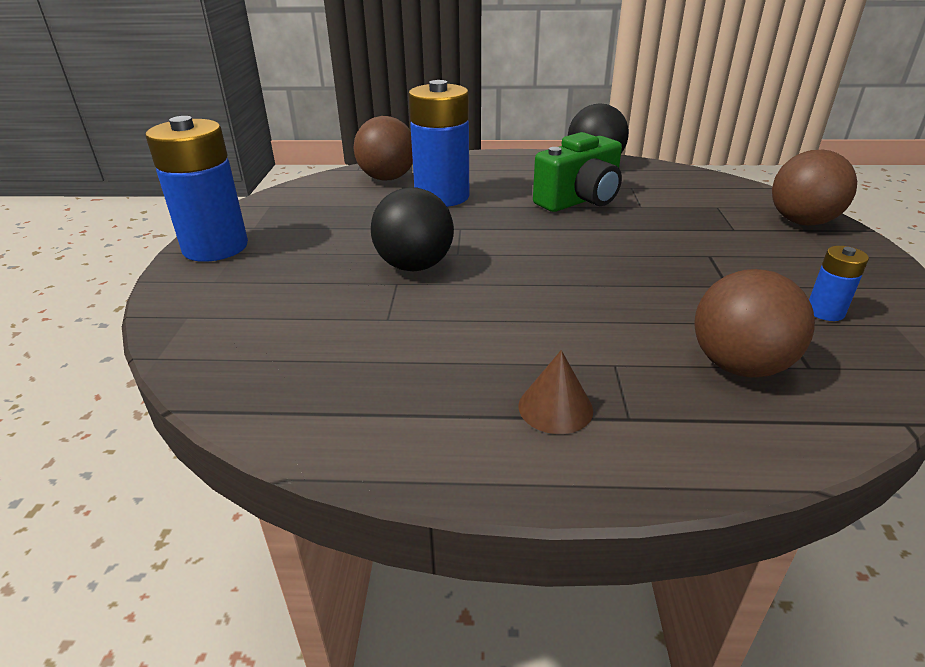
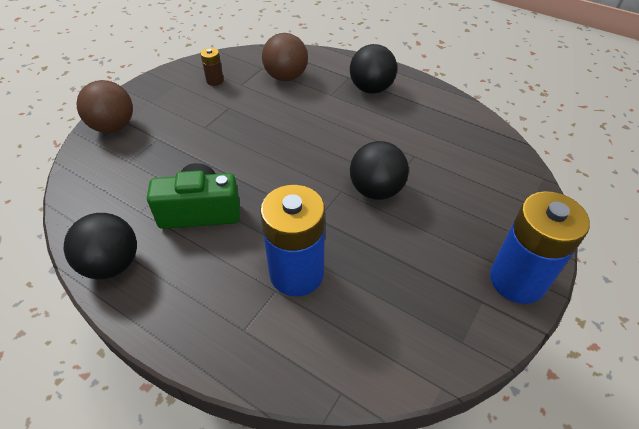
camera: 150 degrees left, 15 degrees up
brown ball [354,116,413,180] -> none
brown cone [518,350,593,434] -> black ball [350,44,397,94]
blue battery [809,246,869,321] -> brown battery [201,48,224,86]

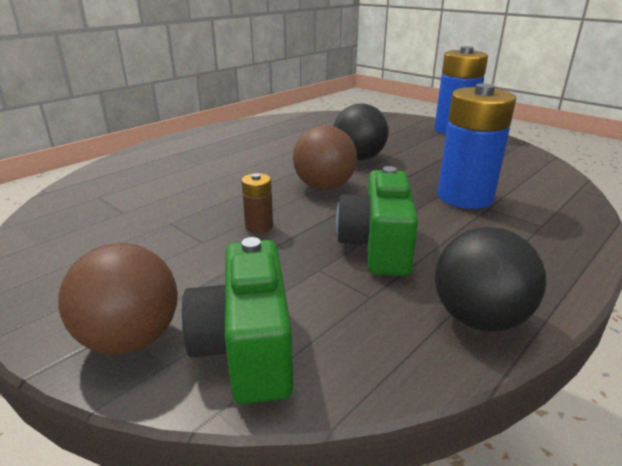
camera: 80 degrees left, 20 degrees down
brown battery [201,48,224,86] -> brown battery moved to [241,173,273,233]
brown ball [262,33,308,81] -> brown ball moved to [293,125,357,190]
black ball [350,44,397,94] -> none
none -> green camera [181,237,293,404]

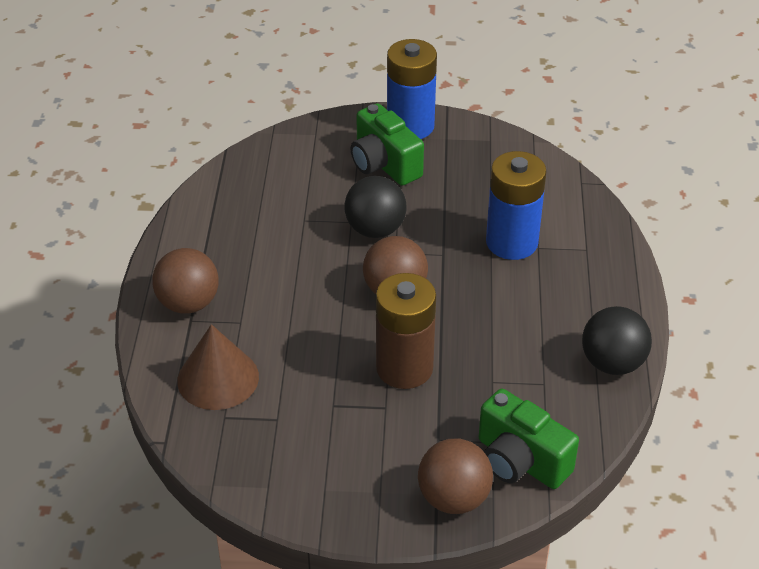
camera: 40 degrees left, 15 degrees up
brown battery [241,173,273,233] -> brown battery [376,273,436,389], size x2.21
green camera [336,166,418,276] -> green camera moved to [351,103,424,186]
none -> brown ball [152,248,219,314]
none -> brown cone [177,324,259,410]

